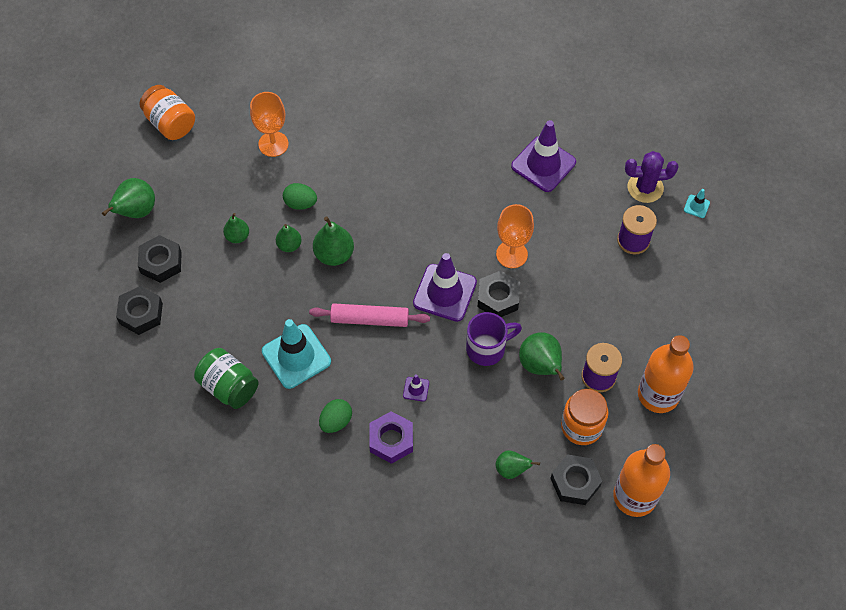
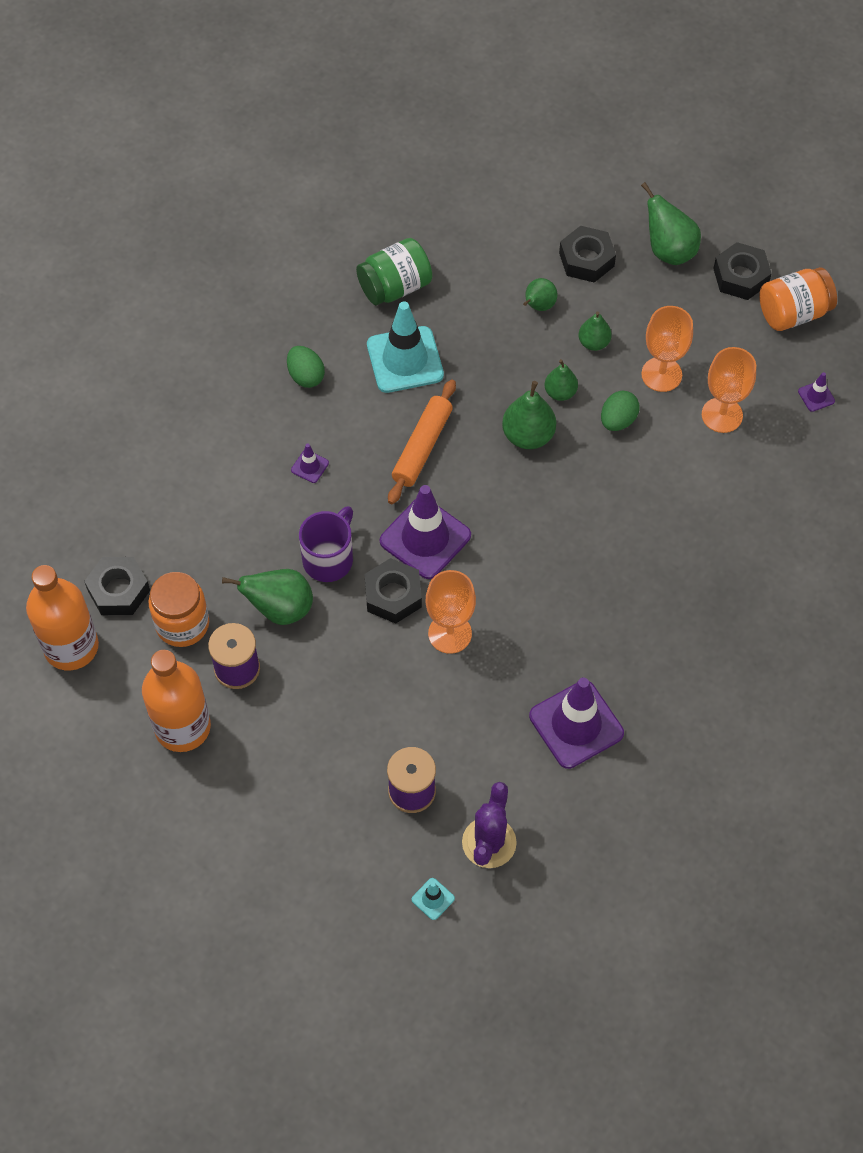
camera: 110 degrees right, 0 degrees up
black nut [116,286,163,335] -> black nut moved to [713,242,772,300]
pink rolling pin [309,303,430,327] -> orange rolling pin [388,380,456,504]
purple nut [369,411,413,464] -> none
purple mug [466,312,522,366] -> purple mug turned 150 degrees counterclockwise [299,506,353,582]
green pear [495,450,540,479] -> green pear moved to [523,278,558,311]
none -> orange goblet [641,306,693,392]
none -> purple traffic cone [798,372,835,412]

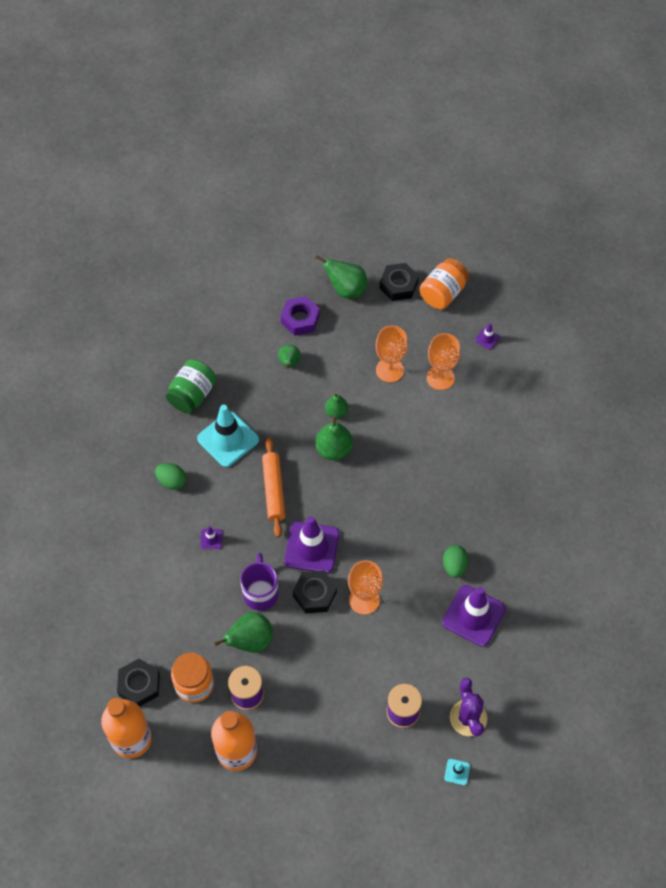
camera: 30 degrees left, 0 degrees up
black nut [559,226,616,283] -> purple nut [281,296,320,336]
green pear [578,312,612,351] -> none
green egg [601,391,640,431] -> green egg moved to [443,545,469,578]

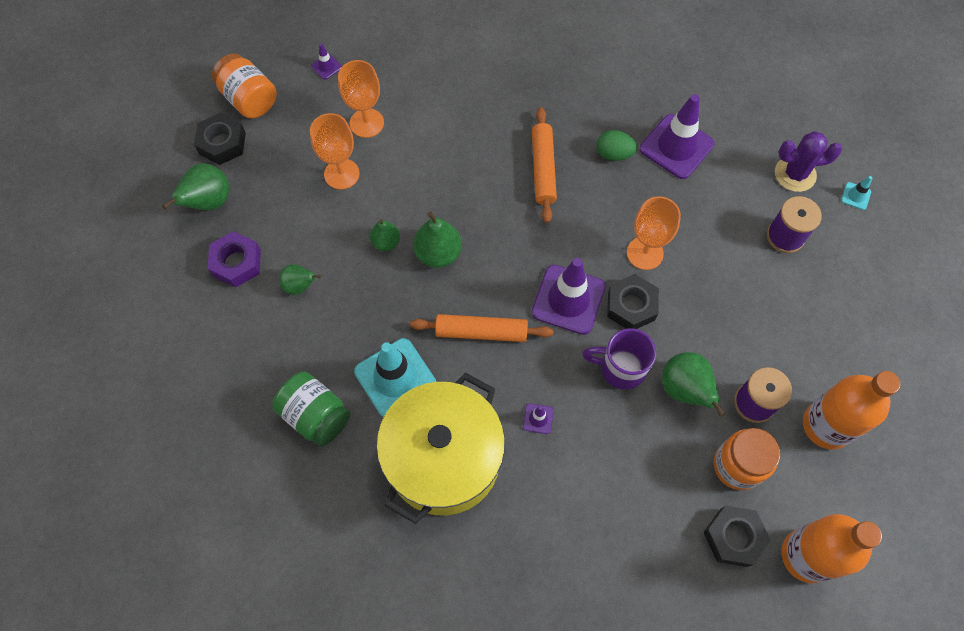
camera: 80 degrees left, 5 degrees up
green egg [155,463,186,490] -> yellow pot [376,373,505,524]
none -> orange rolling pin [532,107,557,223]

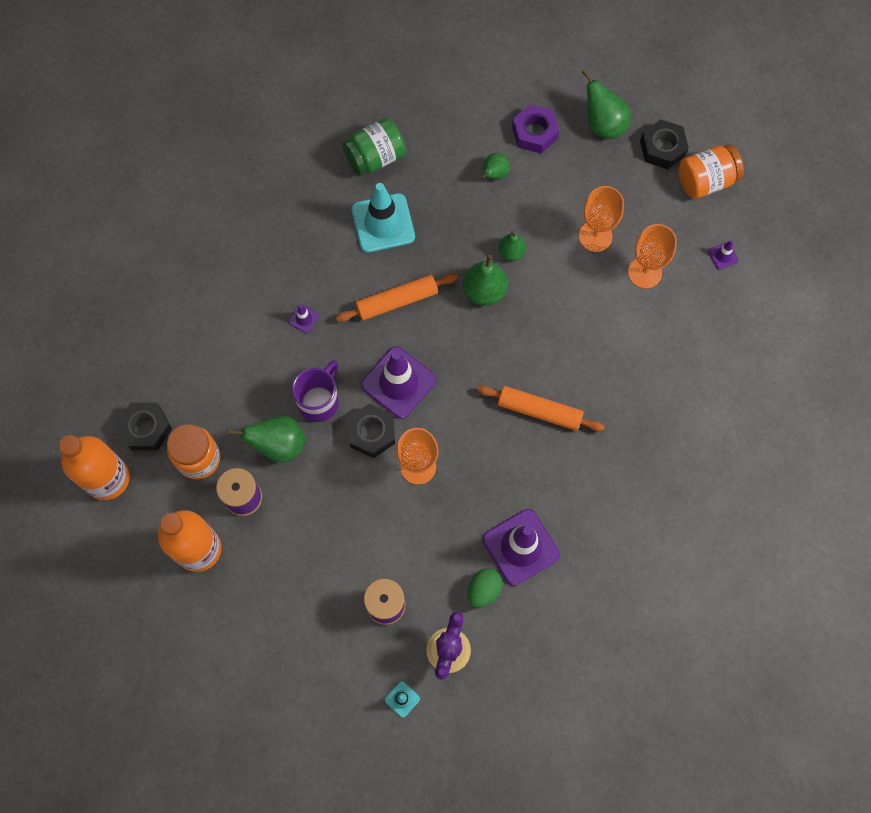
camera: 110 degrees right, 5 degrees up
yellow pot [376,373,505,524] -> none
orange rolling pin [410,314,553,342] -> orange rolling pin turned 45 degrees clockwise [336,273,457,322]
green egg [597,130,637,161] -> green egg moved to [468,568,503,608]

